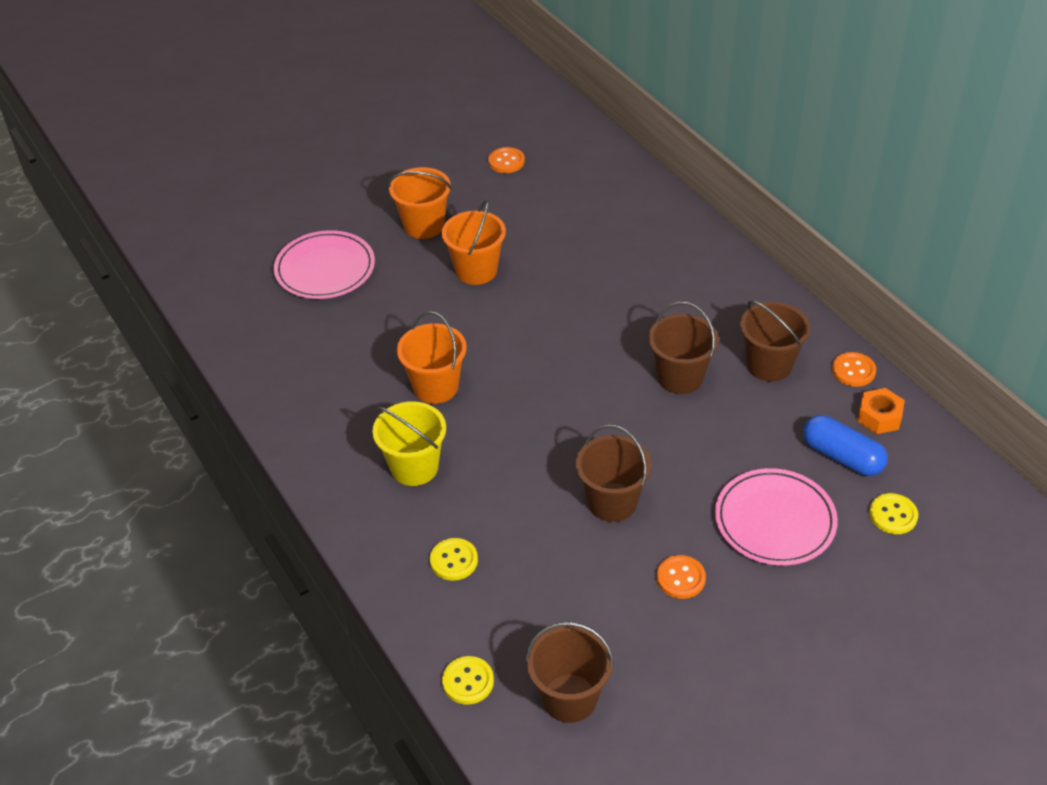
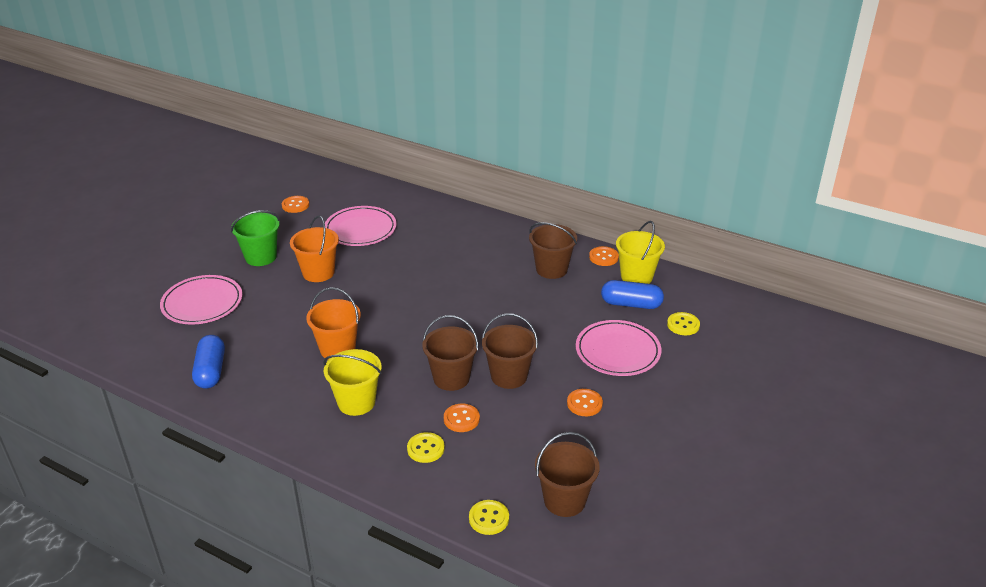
camera: 30 degrees left, 10 degrees down
orange bucket [388,167,452,239] -> green bucket [231,210,280,266]
brown bucket [649,302,719,394] -> brown bucket moved to [422,315,479,391]
orange nut [857,388,905,434] -> yellow bucket [616,221,665,284]
none -> blue capsule [192,335,225,388]
none -> pink plate [325,206,396,246]
none -> orange button [444,404,480,432]

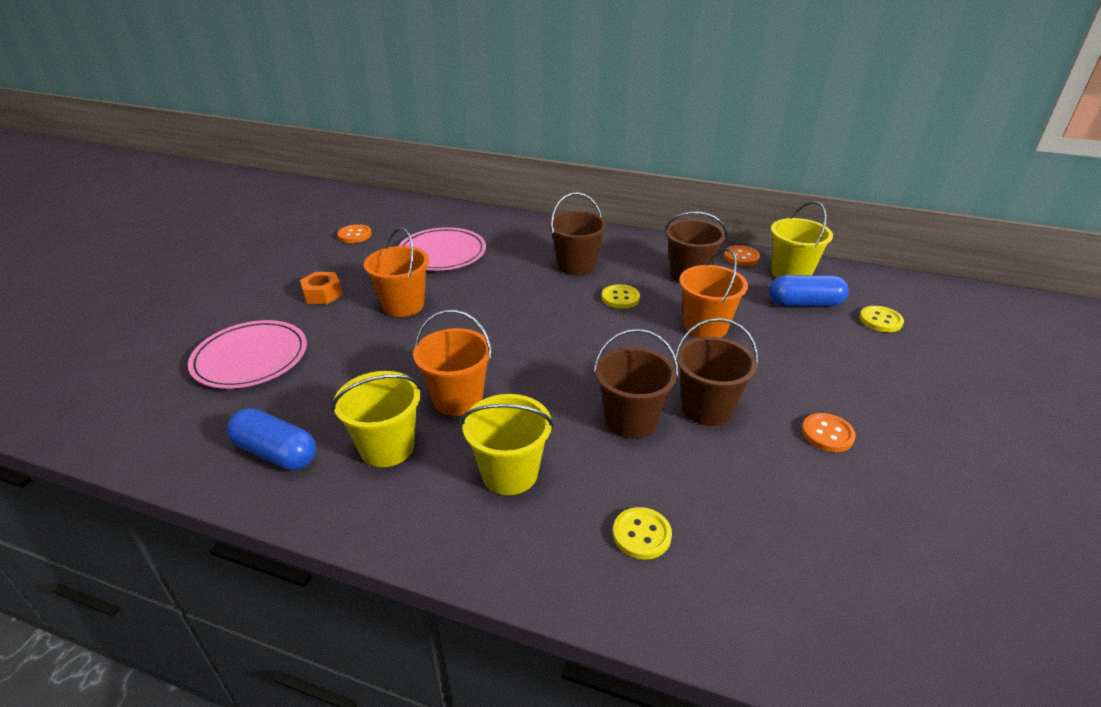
camera: 10 degrees left, 0 degrees up
blue capsule [192,335,225,388] -> blue capsule turned 45 degrees counterclockwise [227,408,316,470]
green bucket [231,210,280,266] -> orange nut [300,272,342,304]
orange button [444,404,480,432] -> none
yellow button [469,500,509,535] -> yellow button moved to [602,284,640,309]
brown bucket [535,432,600,517] -> brown bucket moved to [549,192,607,275]
pink plate [576,320,662,376] -> none
none -> yellow bucket [332,371,421,467]
none -> orange bucket [679,248,748,338]

